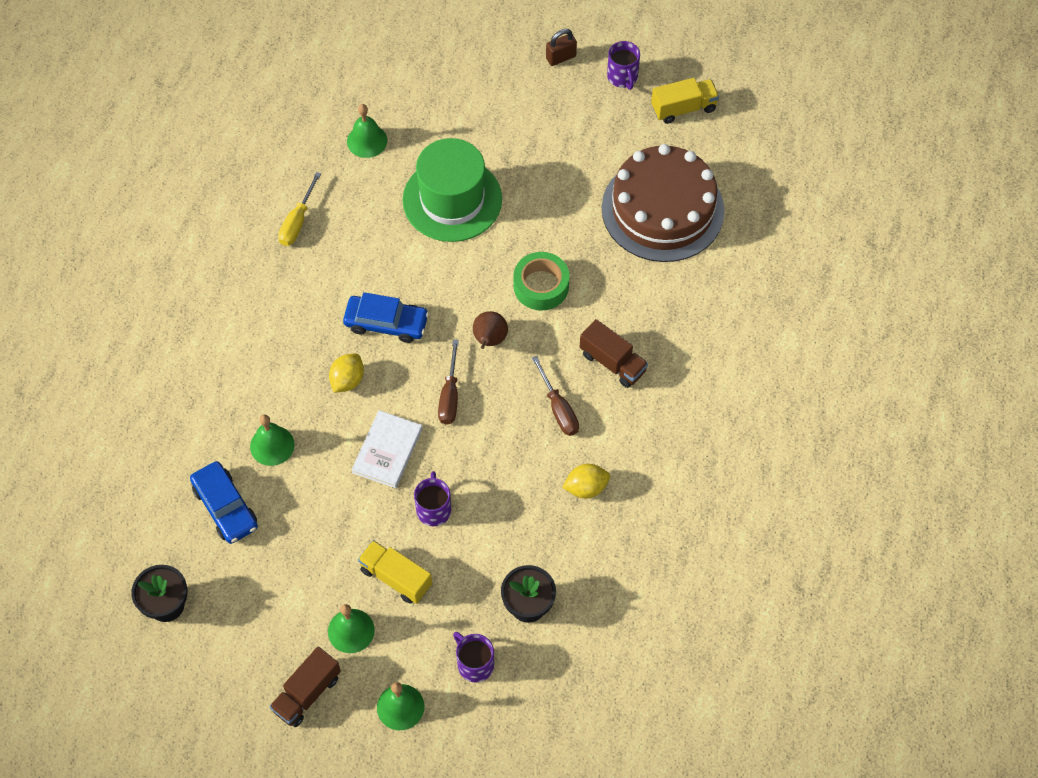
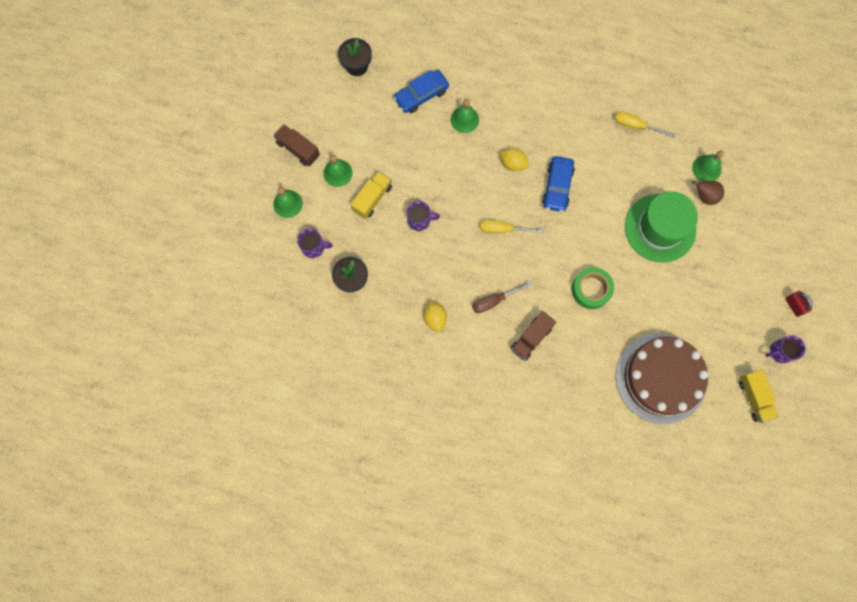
camera: 90 degrees right, 15 degrees up
white book [352,410,423,488] -> none
brown screwdriver [438,339,459,425] -> yellow screwdriver [480,219,544,233]
purple mug [453,632,494,682] -> purple mug turned 45 degrees clockwise [297,228,333,258]
brown pear [473,311,508,349] -> brown pear moved to [692,181,724,205]
brown padlock [546,29,577,66] -> red padlock [785,291,812,317]

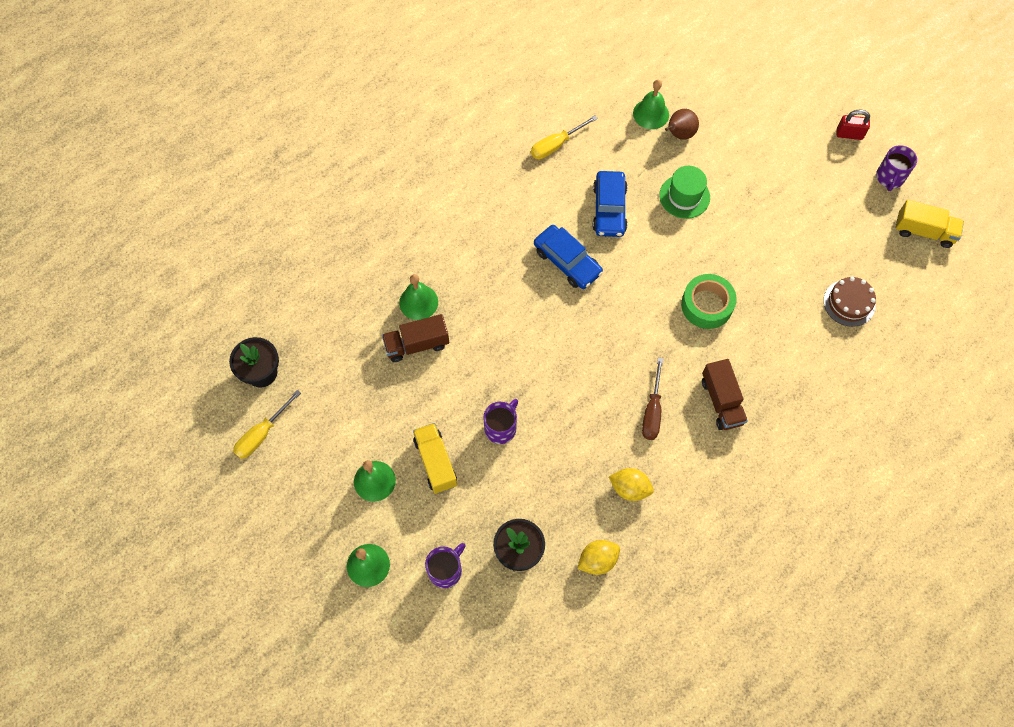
camera: 55 degrees left, 10 degrees down
brown truck [273,124,320,166] -> brown truck moved to [382,314,449,362]
blue car [394,69,449,113] -> blue car moved to [593,171,628,237]
yellow screwdriver [480,219,544,233] -> yellow screwdriver moved to [233,390,301,459]
yellow lemon [499,148,529,171] -> yellow lemon moved to [577,540,620,575]
brown cake [616,333,708,424] -> brown cake [823,277,876,327], size x0.45
green hat [625,191,698,263] -> green hat [659,166,710,219], size x0.56

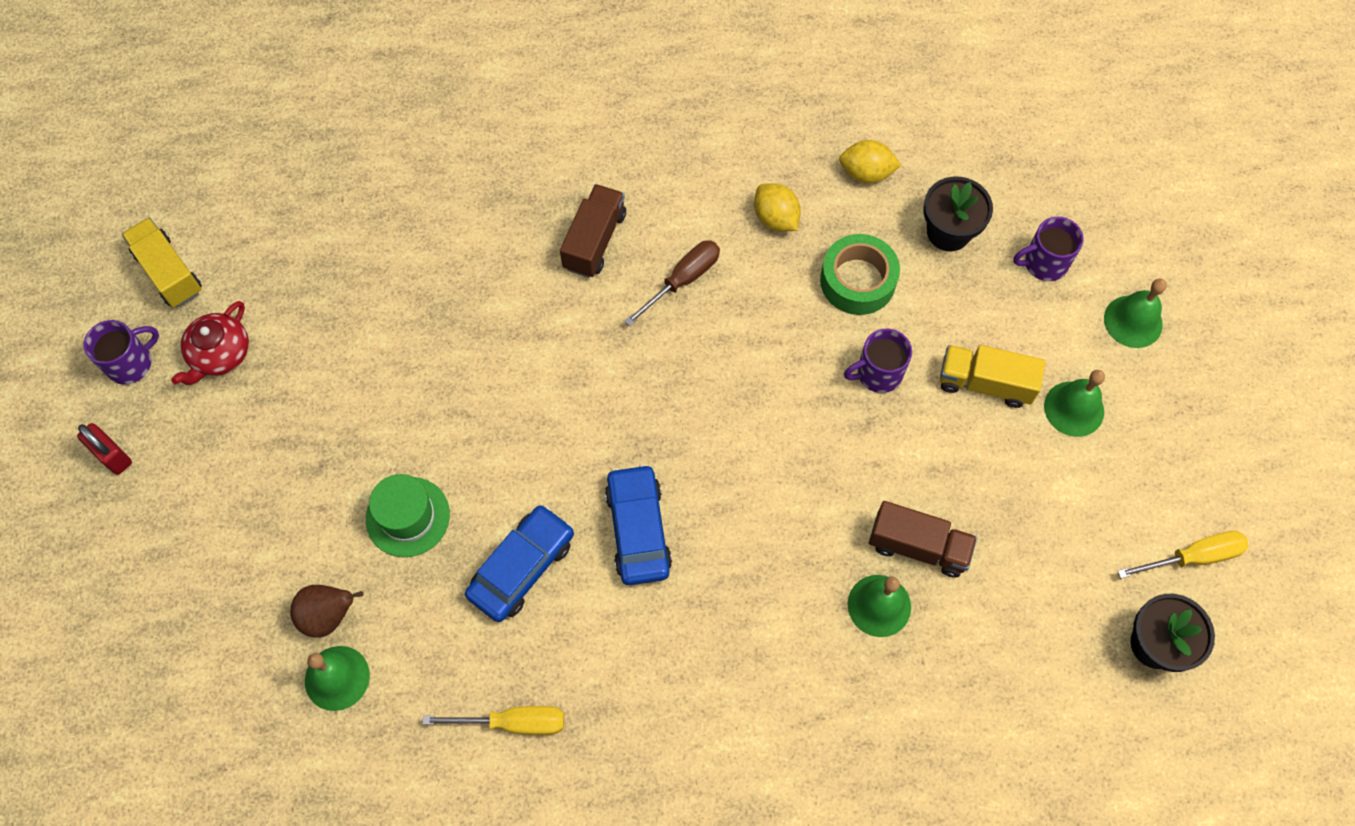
camera: 145 degrees left, 0 degrees up
yellow truck [413,423,457,494] -> yellow truck turned 90 degrees clockwise [940,345,1046,408]
green tape [681,274,737,329] -> green tape moved to [820,234,900,315]
brown cake [823,277,876,327] -> none
none -> red teapot [171,301,249,385]

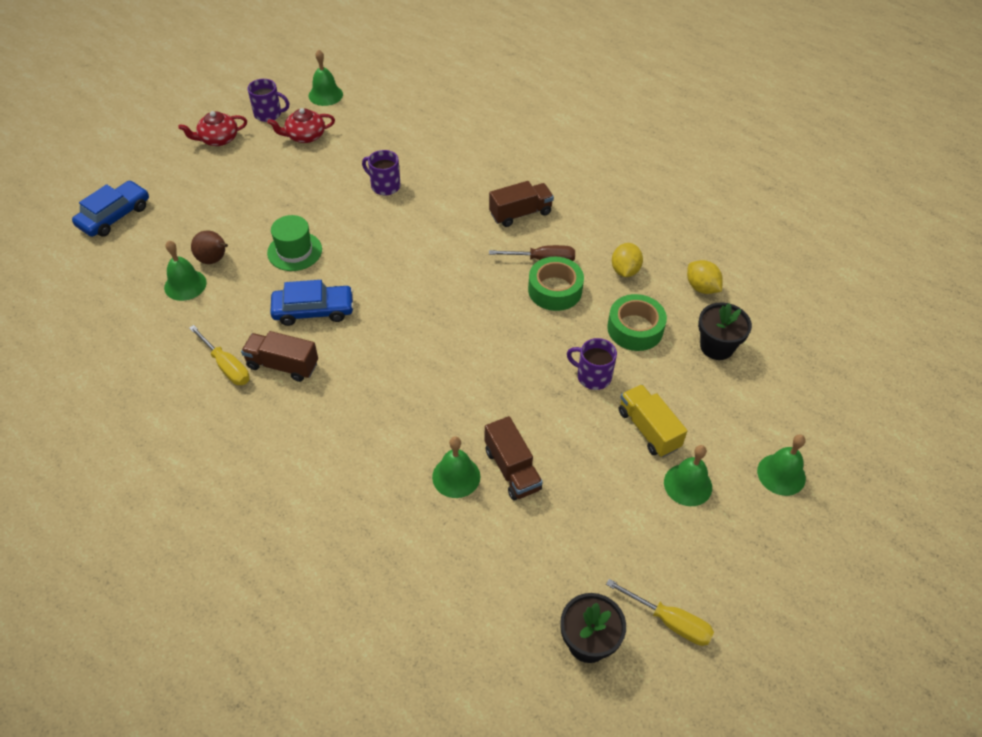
camera: 45 degrees right, 15 degrees down
red padlock [77,423,132,475] -> red teapot [178,111,247,146]
yellow truck [122,217,202,307] -> green bell [309,50,343,106]
blue car [605,464,672,585] -> blue car moved to [72,181,149,237]
purple mug [1013,217,1084,281] -> purple mug moved to [362,150,400,195]
none -> brown truck [241,331,318,382]
none -> green tape [528,257,584,311]

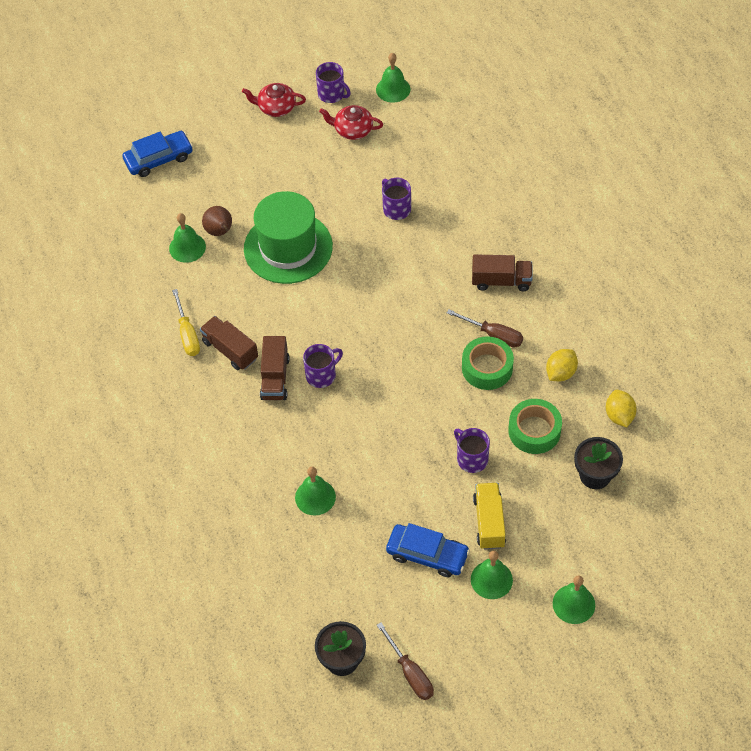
camera: 30 degrees right, 5 degrees up
green hat [267,215,322,271] -> green hat [244,191,333,284], size x1.78
blue car [270,280,354,326] -> blue car moved to [386,523,470,577]
brown truck [484,416,543,500] -> brown truck moved to [260,336,290,400]
yellow screwdriver [606,579,714,646] -> brown screwdriver [377,622,434,700]
none -> purple mug [303,344,343,388]

